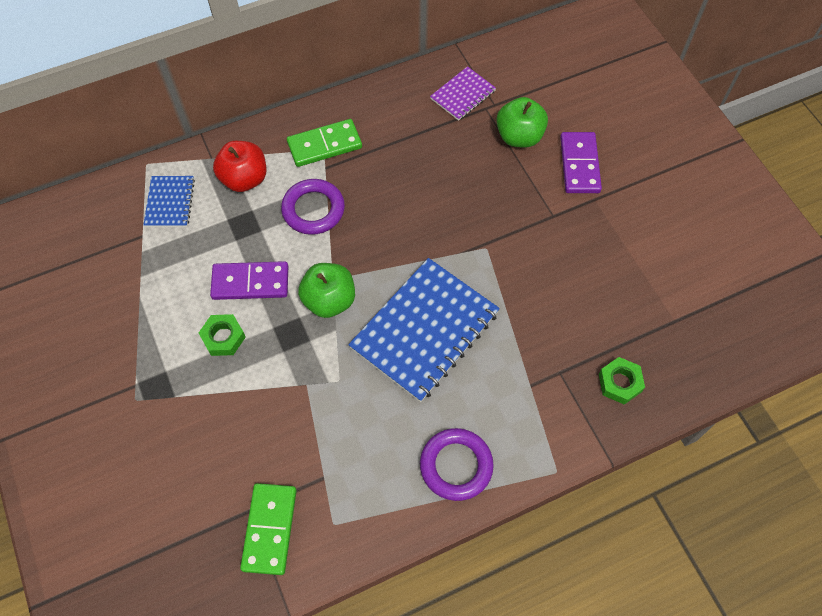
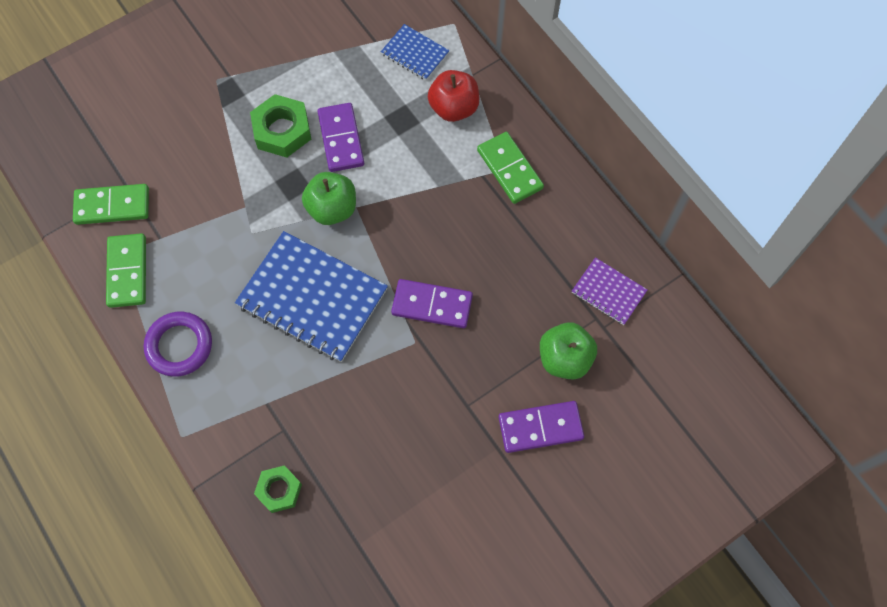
camera: 80 degrees right, 5 degrees up
blue notebook [143,176,195,227] -> blue notebook turned 45 degrees clockwise [381,24,450,80]
green nut [199,314,246,356] -> green nut [250,94,311,158], size x1.54
purple ring [281,179,345,235] -> none
none -> green domino [106,233,146,308]
none -> purple domino [391,279,473,328]

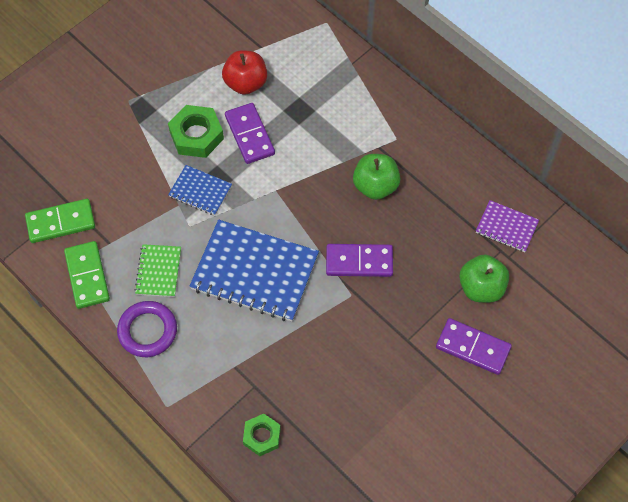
camera: 10 degrees left, 5 degrees down
green apple [302,172,356,225] -> green apple moved to [353,154,400,200]
blue notebook [381,24,450,80] -> blue notebook moved to [168,165,232,216]
red apple [428,70,479,122] -> red apple moved to [222,50,267,95]
green domino [477,132,544,204] -> none
purple domino [499,401,584,453] -> purple domino turned 45 degrees clockwise [436,318,512,375]
none -> green notebook [135,244,181,297]

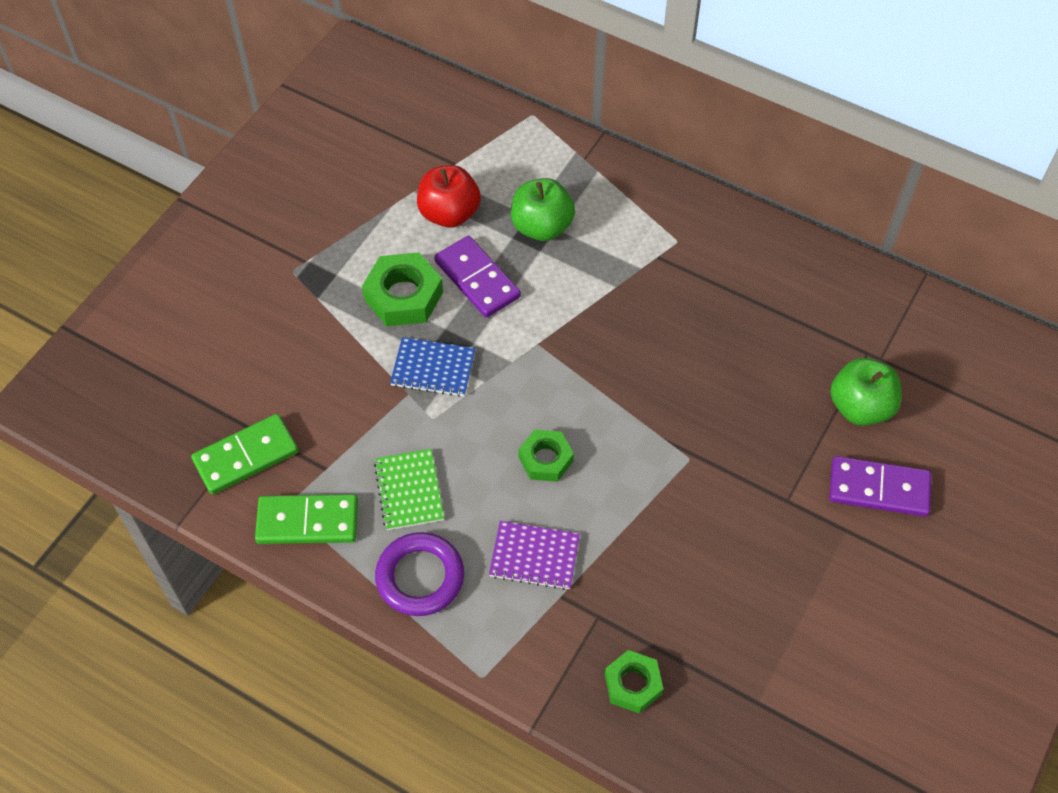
camera: 15 degrees left, 5 degrees down
green domino [64,241,110,309] -> green domino turned 60 degrees counterclockwise [255,494,358,544]
blue notebook [189,220,319,321] -> green nut [519,430,574,482]
purple domino [326,244,393,277] -> none
green apple [353,154,400,200] -> green apple moved to [511,178,575,241]
purple notebook [476,200,539,252] -> purple notebook moved to [489,521,580,590]

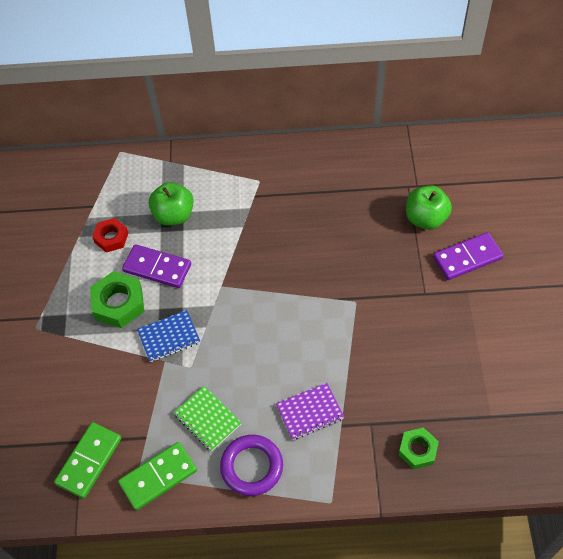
camera: 30 degrees left, 0 degrees up
red apple [417,165,481,228] -> red nut [92,218,128,253]
green nut [519,430,574,482] -> none

